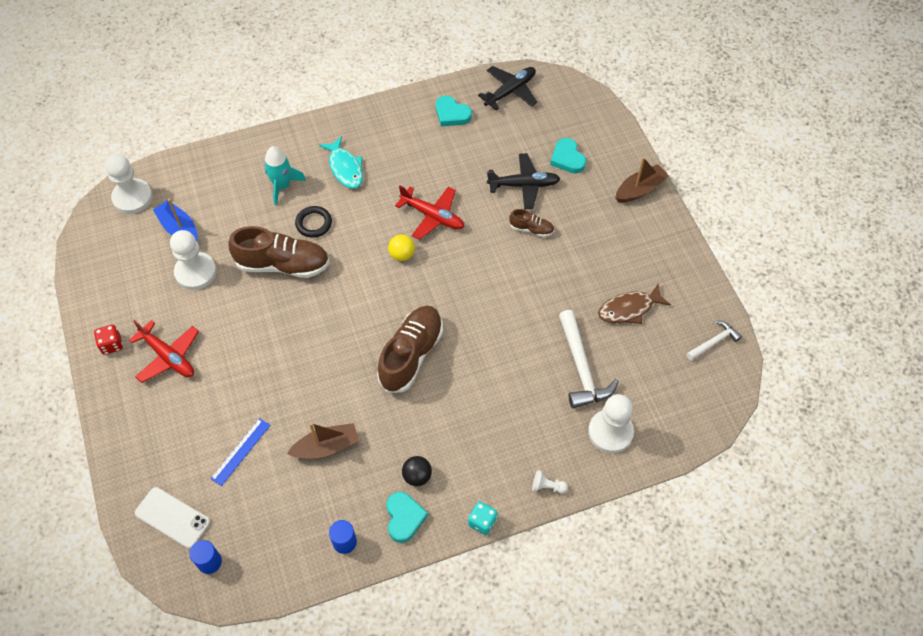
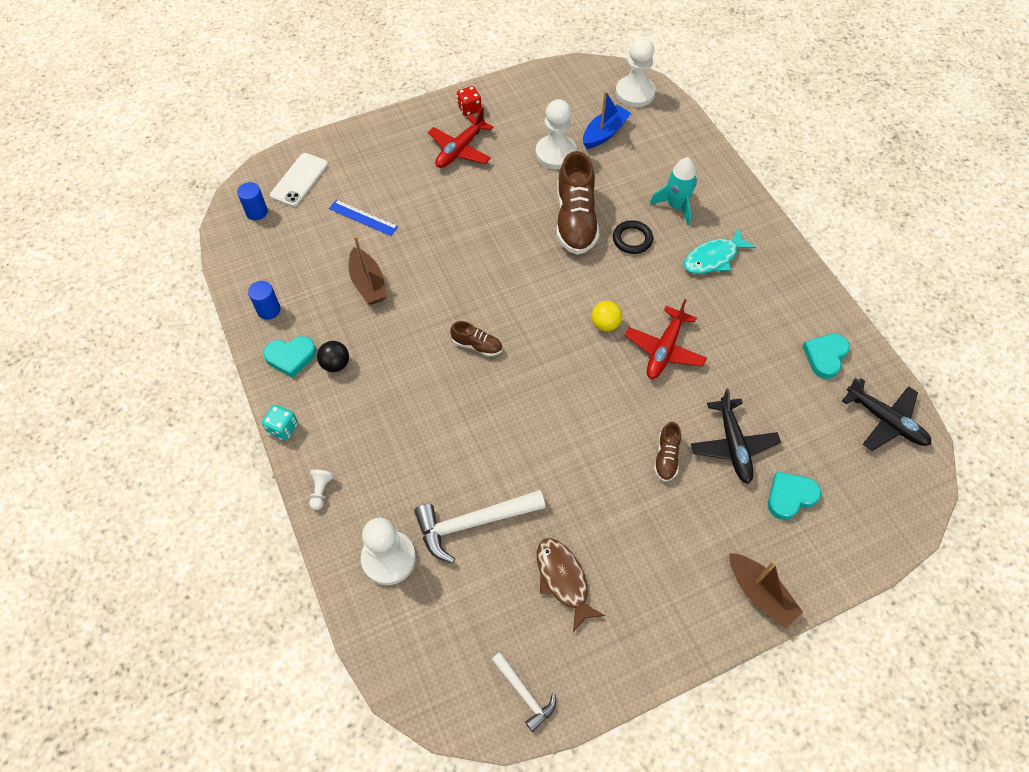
camera: 85 degrees right, 0 degrees up
brown shoe [377,306,443,393] -> brown shoe [450,321,502,357], size x0.49

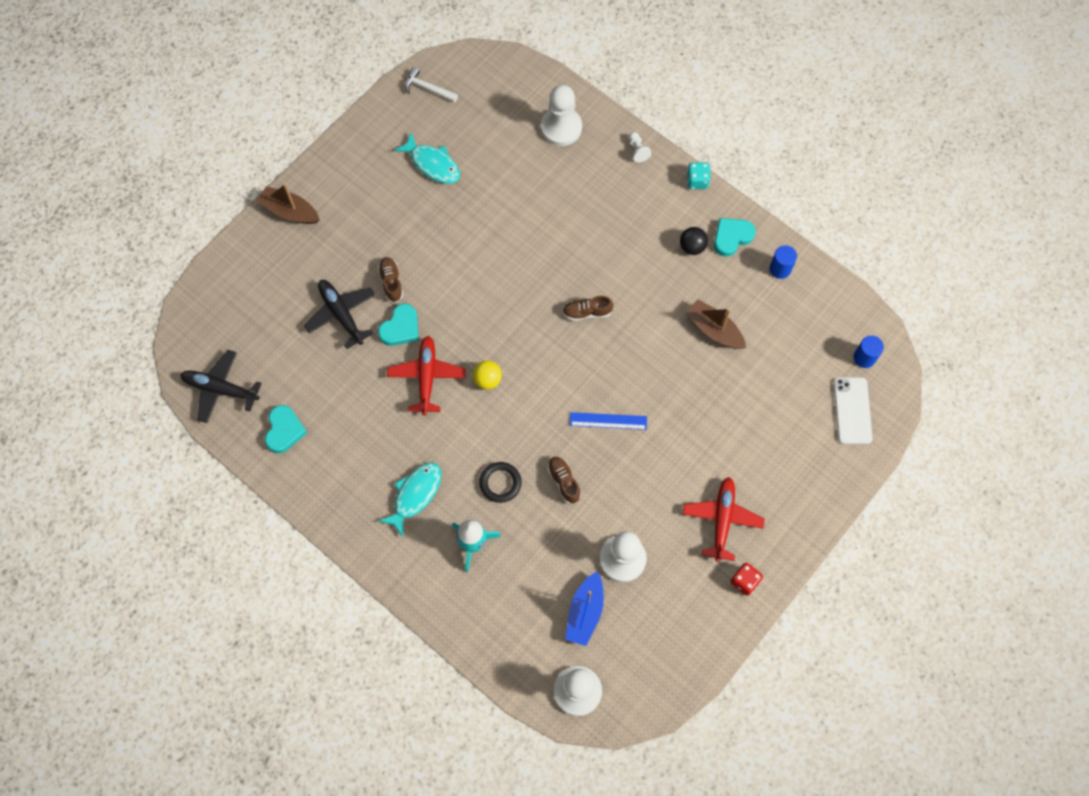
camera: 155 degrees right, 10 degrees up
blue ruler [329,200,398,236] -> blue ruler moved to [570,412,647,430]
white hammer [414,490,546,564] -> none
brown fish [537,538,605,632] -> turquoise fish [394,132,460,184]
brown shoe [557,151,599,255] -> brown shoe [547,457,581,504], size x0.49
turquoise heart [768,472,821,520] -> turquoise heart moved to [378,304,418,346]

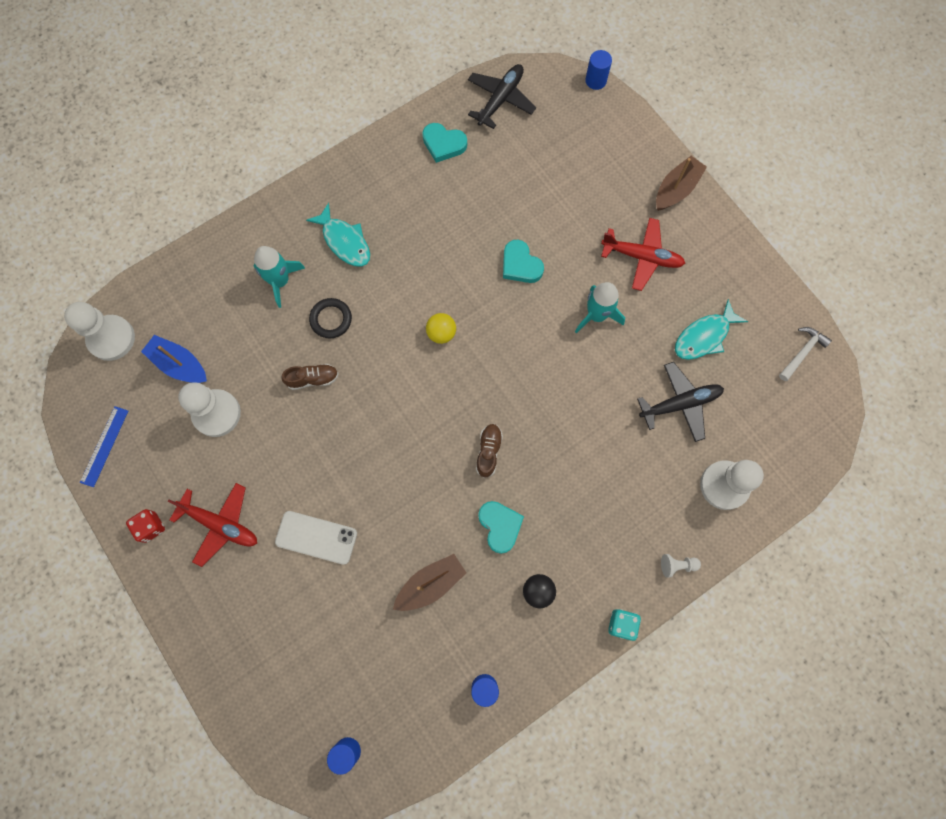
camera: 105 degrees right, 5 degrees up
black plane [304,280,375,349] -> black plane moved to [637,362,724,442]
brown shoe [378,257,403,303] -> none
red plane [387,336,466,415] -> red plane moved to [601,218,686,291]
blue ruler [570,412,647,430] -> blue ruler moved to [80,406,128,487]
turquoise heart [714,218,756,257] -> turquoise heart moved to [478,501,524,554]
white phone [833,377,873,444] -> white phone moved to [275,511,357,565]
none -> turquoise rocket [575,282,625,333]
none -> blue cylinder [585,50,612,90]

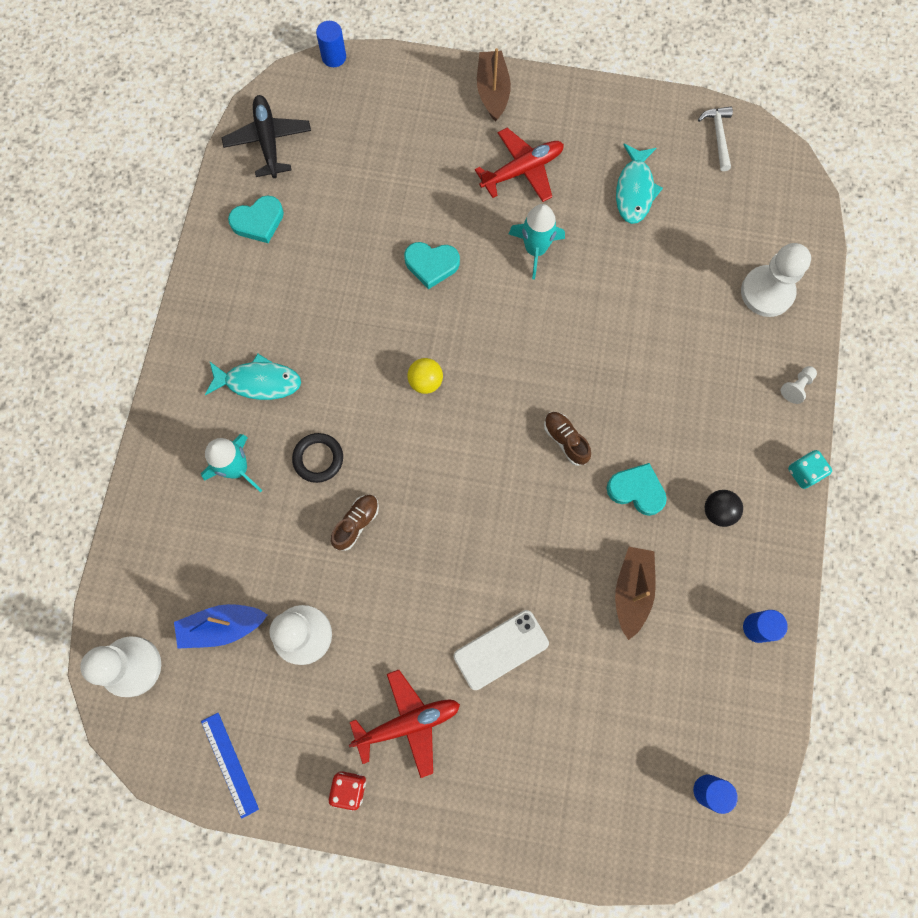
camera: 45 degrees left, 0 degrees up
black plane [637,362,724,442] -> none

